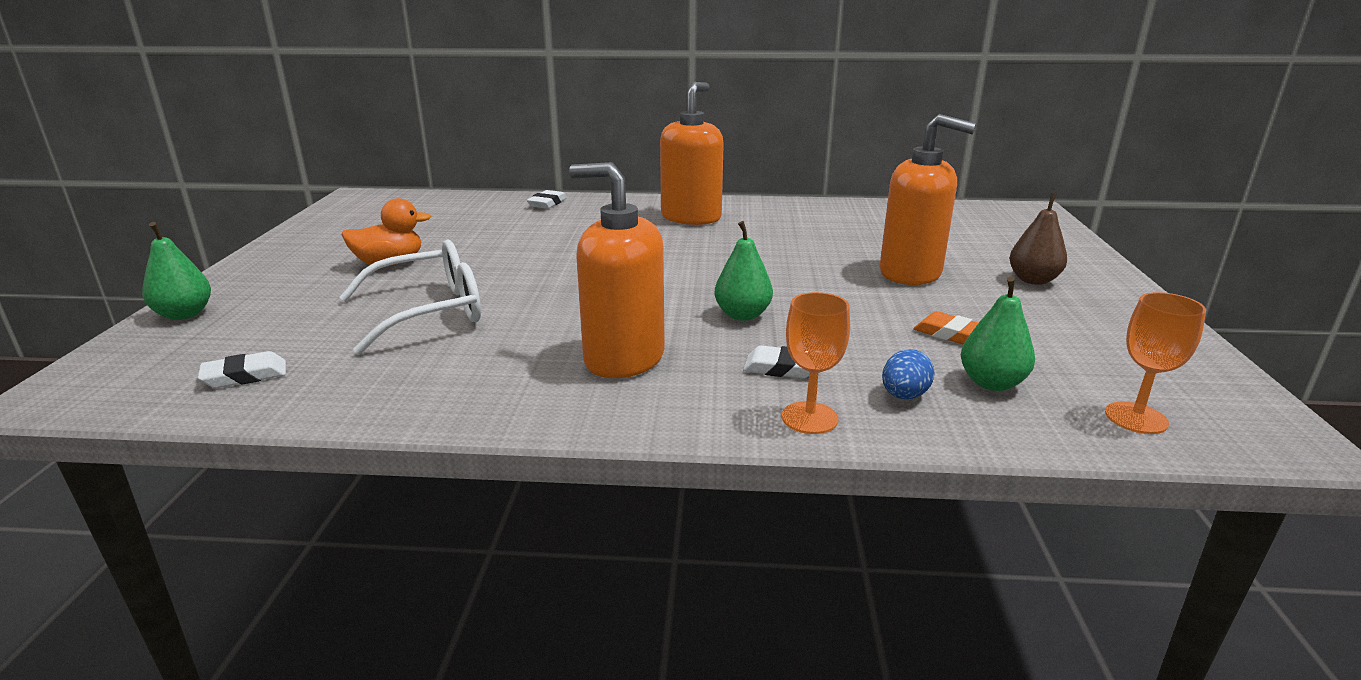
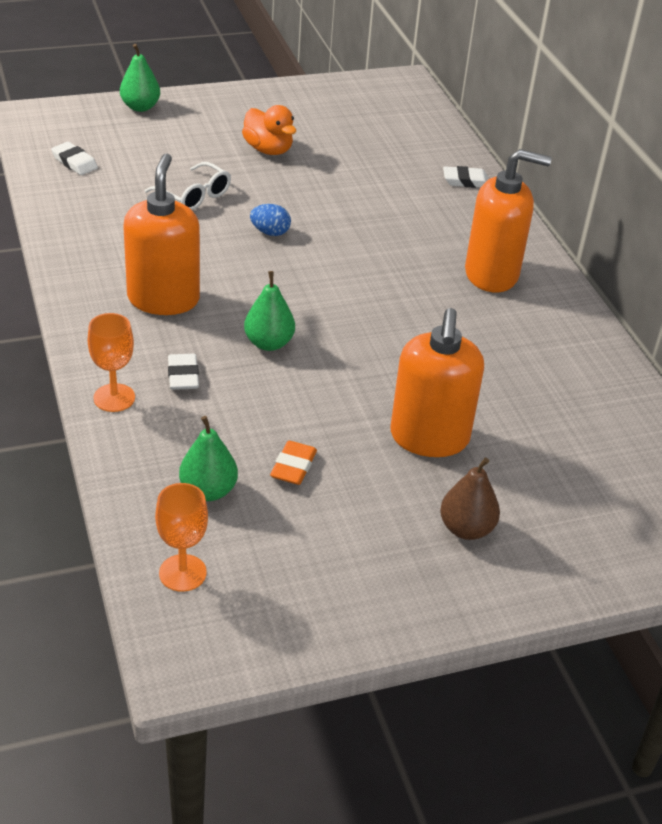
camera: 65 degrees right, 15 degrees up
white glasses [339,239,481,355] -> white glasses [144,162,231,210], size x0.64
blue egg [882,349,935,399] -> blue egg moved to [250,204,291,236]

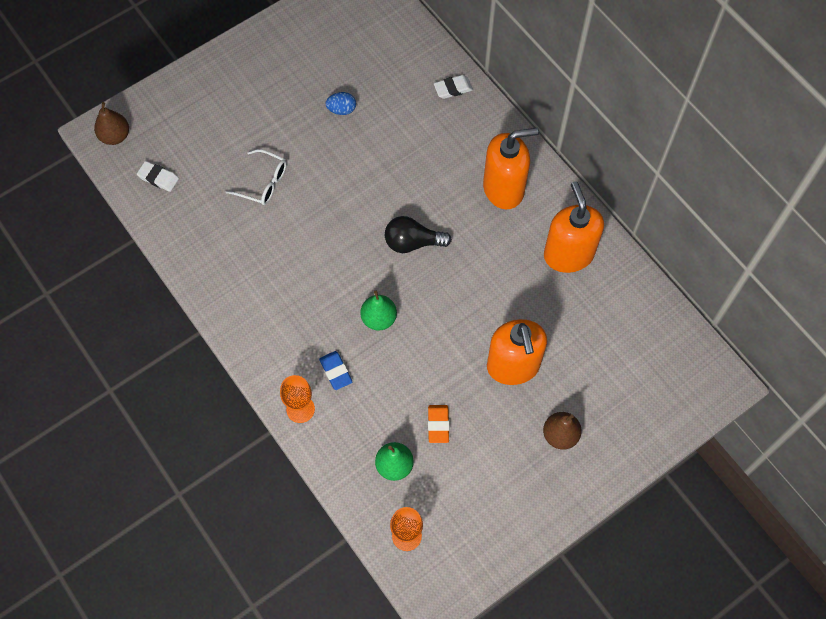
camera: 15 degrees left, 25 degrees up
green pear [120,44,160,112] -> none
orange soap dispenser [123,153,200,315] -> orange soap dispenser moved to [544,181,604,273]
white eraser [168,354,199,390] -> blue eraser [319,351,352,390]
orange duck [242,105,296,155] -> none
blue egg [250,204,291,236] -> blue egg moved to [326,92,356,115]
none -> brown pear [94,102,129,145]
none -> black light bulb [385,216,452,253]

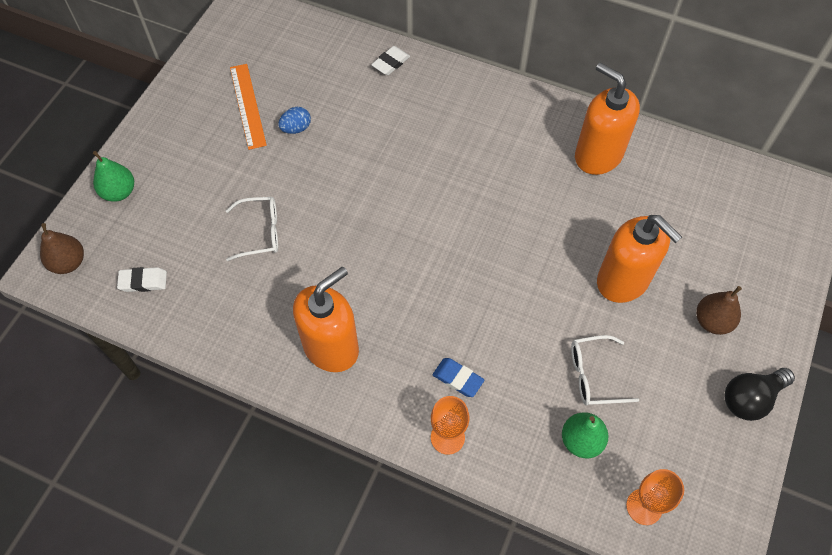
camera: 30 degrees left, 5 degrees down
green pear [361,291,397,331] -> green pear moved to [93,151,134,202]
black light bulb [385,216,452,253] -> black light bulb moved to [724,368,795,421]
orange eraser [428,405,449,443] -> white glasses [571,335,639,406]
orange soap dispenser [483,128,539,209] -> orange soap dispenser moved to [293,267,359,372]
none -> orange ruler [230,64,267,150]

